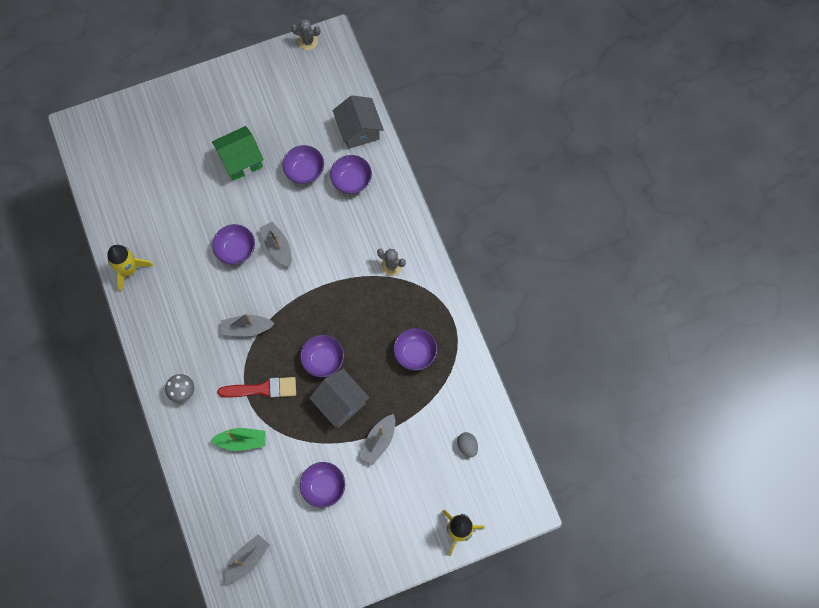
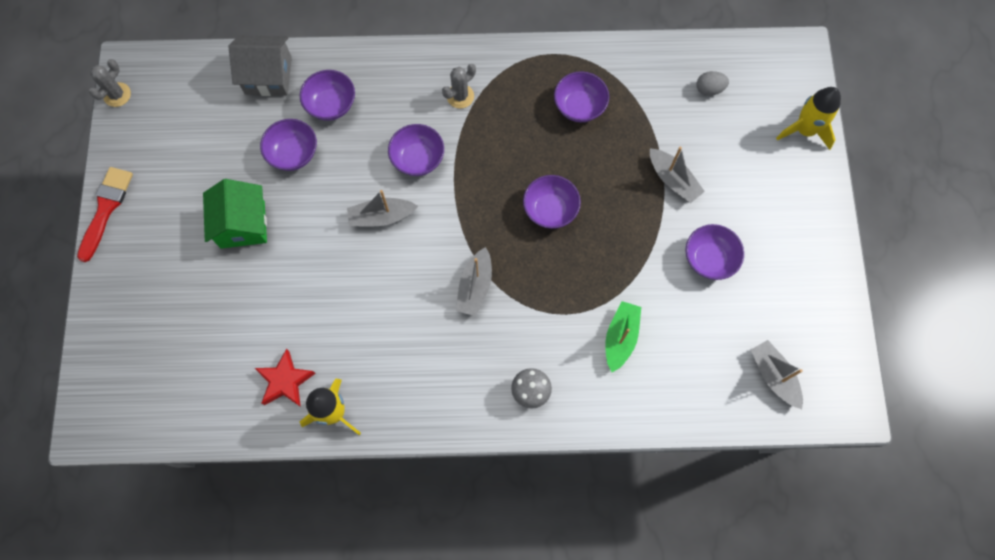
camera: 70 degrees left, 0 degrees up
purple bowl [212,224,255,264] -> purple bowl moved to [388,124,444,176]
red brush [218,377,296,398] -> red brush moved to [77,167,133,262]
grey house [309,369,370,428] -> none
none -> red star [255,349,316,407]

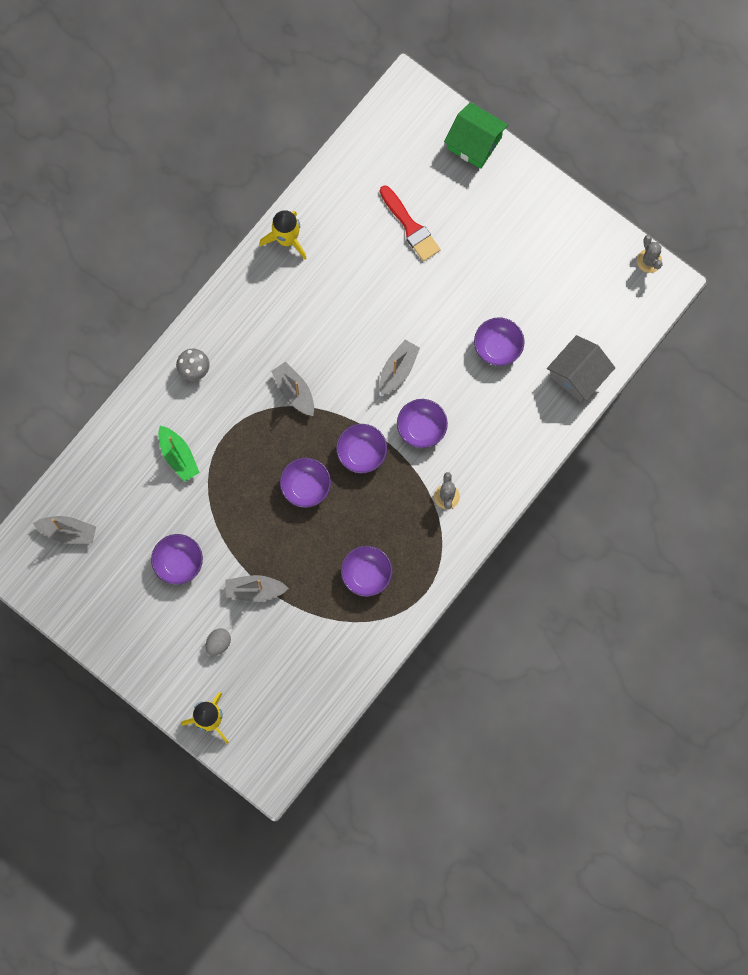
camera: 130 degrees right, 5 degrees up
red brush [77,167,133,262] -> red brush moved to [380,186,441,261]
green house [203,179,267,249] -> green house moved to [444,102,508,169]
red star [255,349,316,407] -> none
purple bowl [300,70,355,121] -> purple bowl moved to [336,424,387,473]
grey egg [697,71,729,96] -> grey egg moved to [205,628,231,656]

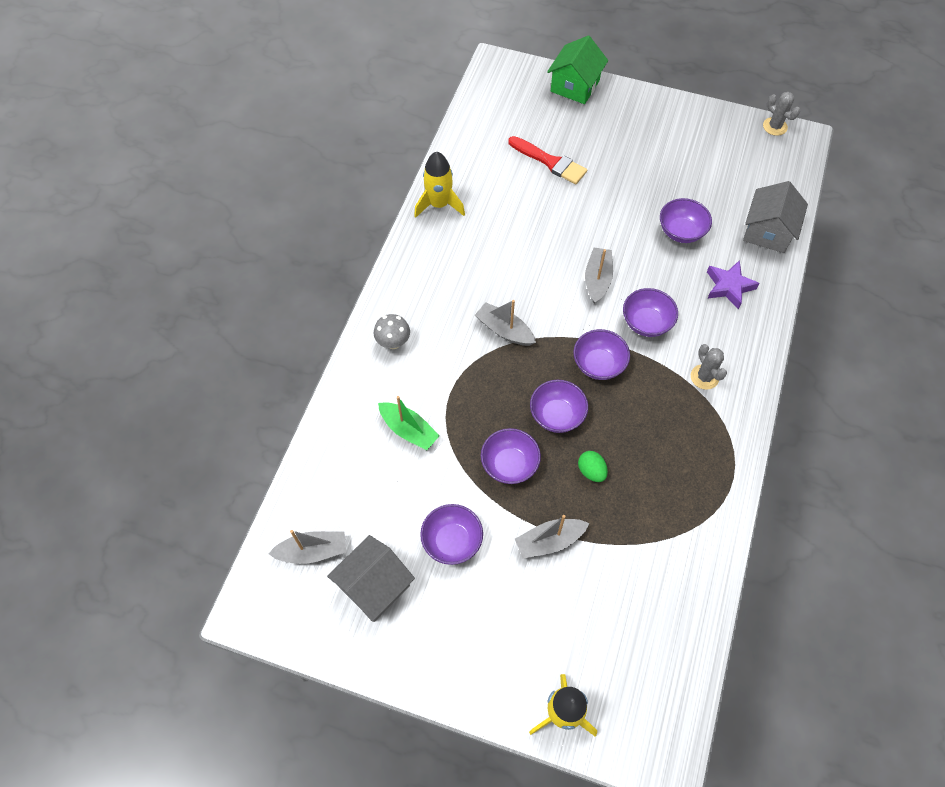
camera: 20 degrees left, 15 degrees down
grey egg [205,628,231,656] -> none
purple bowl [341,546,392,597] -> purple bowl moved to [481,428,541,484]
green house [444,102,508,169] -> green house turned 75 degrees counterclockwise [547,35,608,104]
none -> grey house [327,535,415,622]
none -> green egg [578,451,608,482]
none -> purple star [707,260,760,309]

